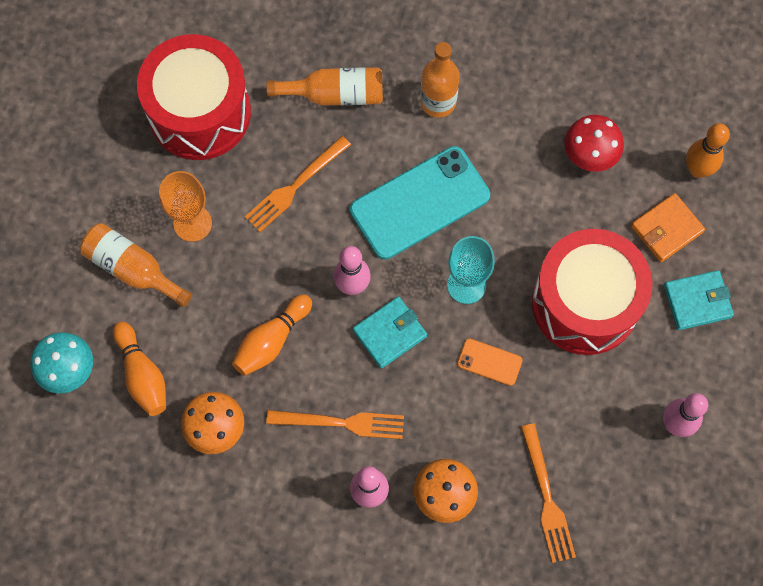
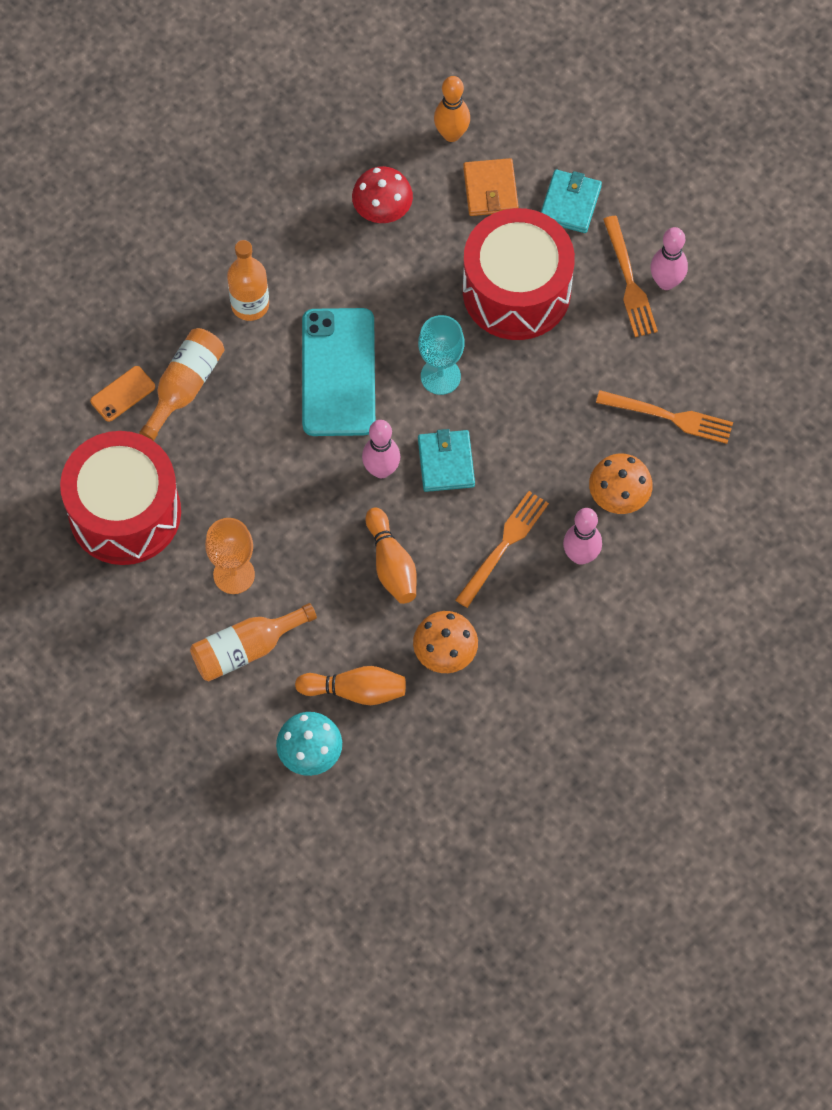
camera: 60 degrees left, 5 degrees down
orange fork [245,136,351,232] -> orange fork moved to [603,216,658,337]
orange phone [457,338,523,386] -> orange phone moved to [90,366,155,422]

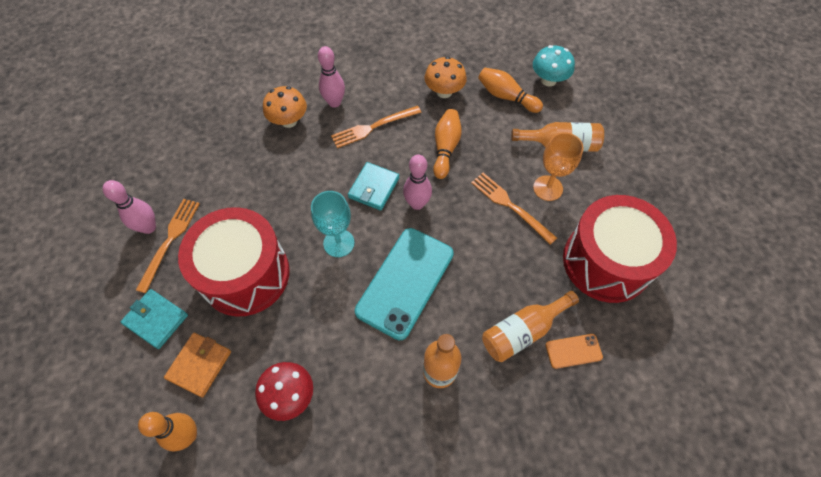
camera: 150 degrees left, 5 degrees down
turquoise wallet [541,170,602,233] -> turquoise wallet turned 75 degrees clockwise [121,289,188,349]
orange fork [596,390,733,444] -> orange fork moved to [471,173,557,245]

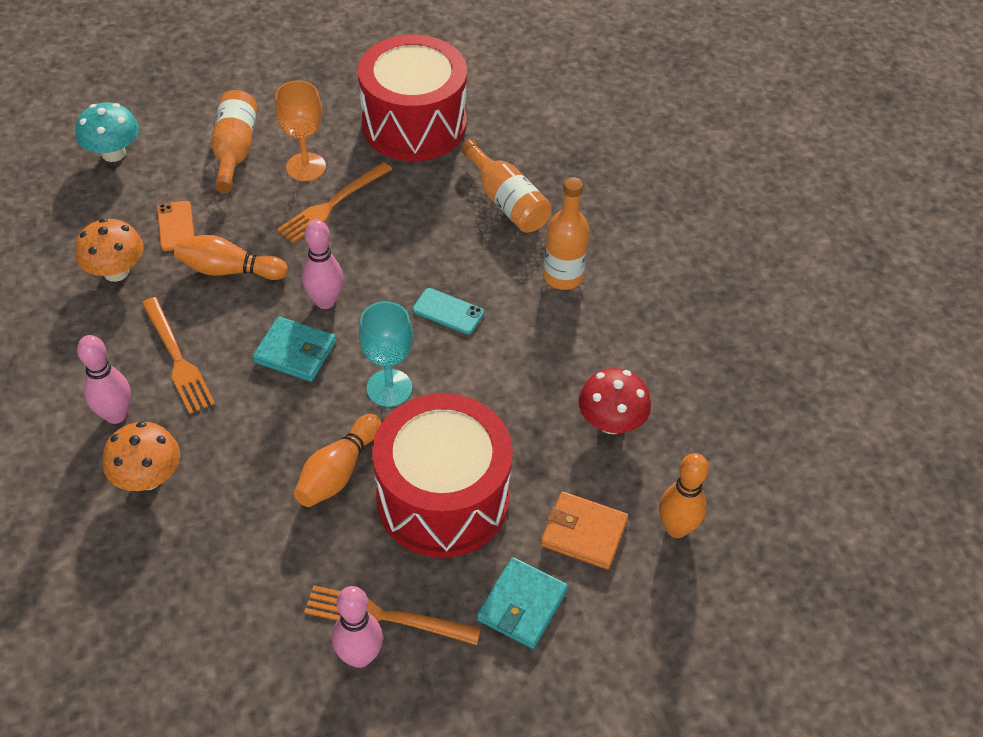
camera: 95 degrees left, 10 degrees down
turquoise phone [355,228,454,340] -> turquoise phone [413,288,484,334], size x0.45
orange bowling pin [478,67,543,113] -> orange bowling pin moved to [294,414,381,507]
orange phone [546,334,603,369] -> orange phone moved to [157,201,194,251]

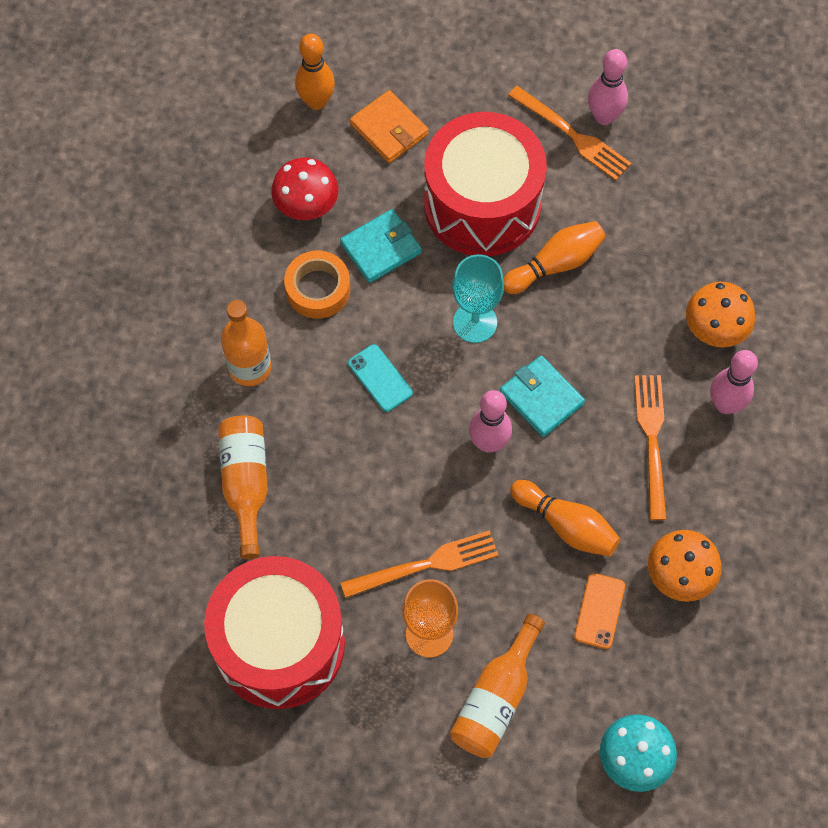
camera: 150 degrees left, 15 degrees up
turquoise wallet [477,557,568,649] -> turquoise wallet moved to [340,209,422,283]
none -> orange tape [284,250,350,319]

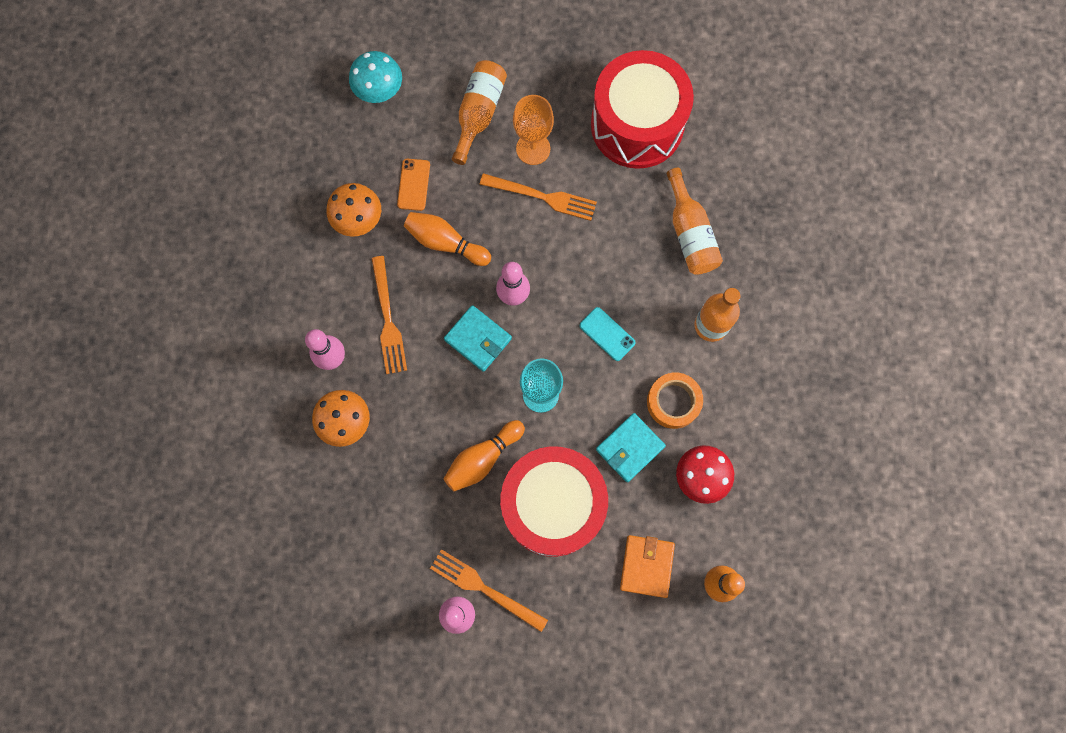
camera: 170 degrees right, 10 degrees up
orange fork [341,530,499,598] -> orange fork turned 135 degrees counterclockwise [480,173,597,221]
orange wallet [350,90,429,163] -> orange wallet turned 60 degrees clockwise [620,535,675,598]

